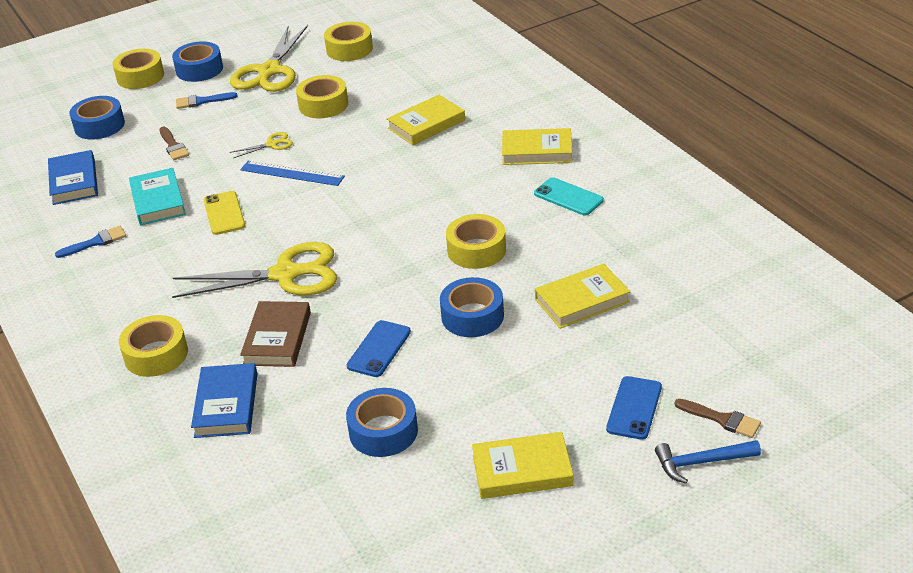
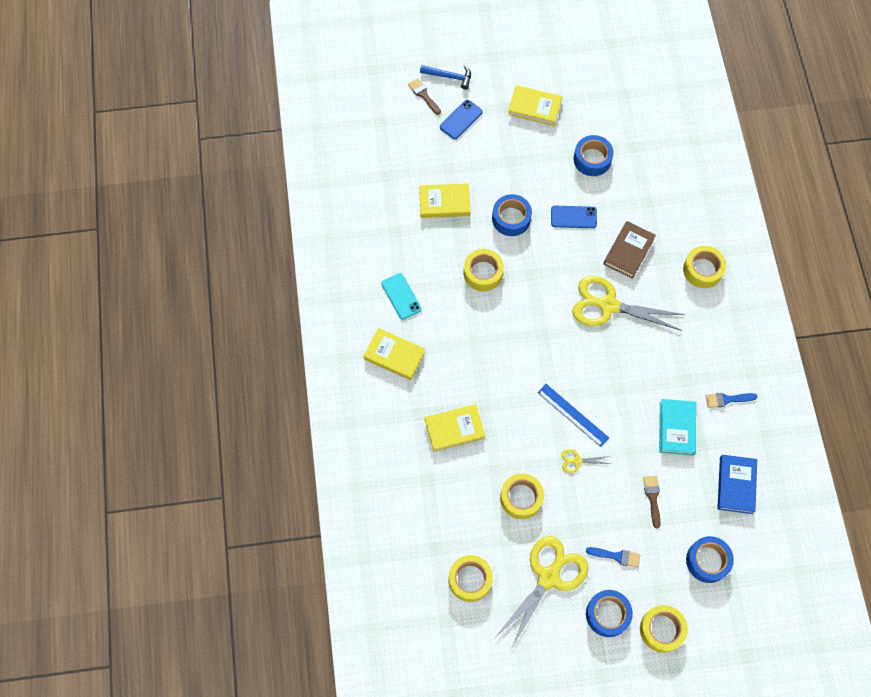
camera: 160 degrees left, 30 degrees up
blue book [191,363,257,438] -> none
yellow phone [204,191,245,235] -> none
blue phone [347,320,411,377] -> blue phone turned 45 degrees clockwise [551,206,597,228]

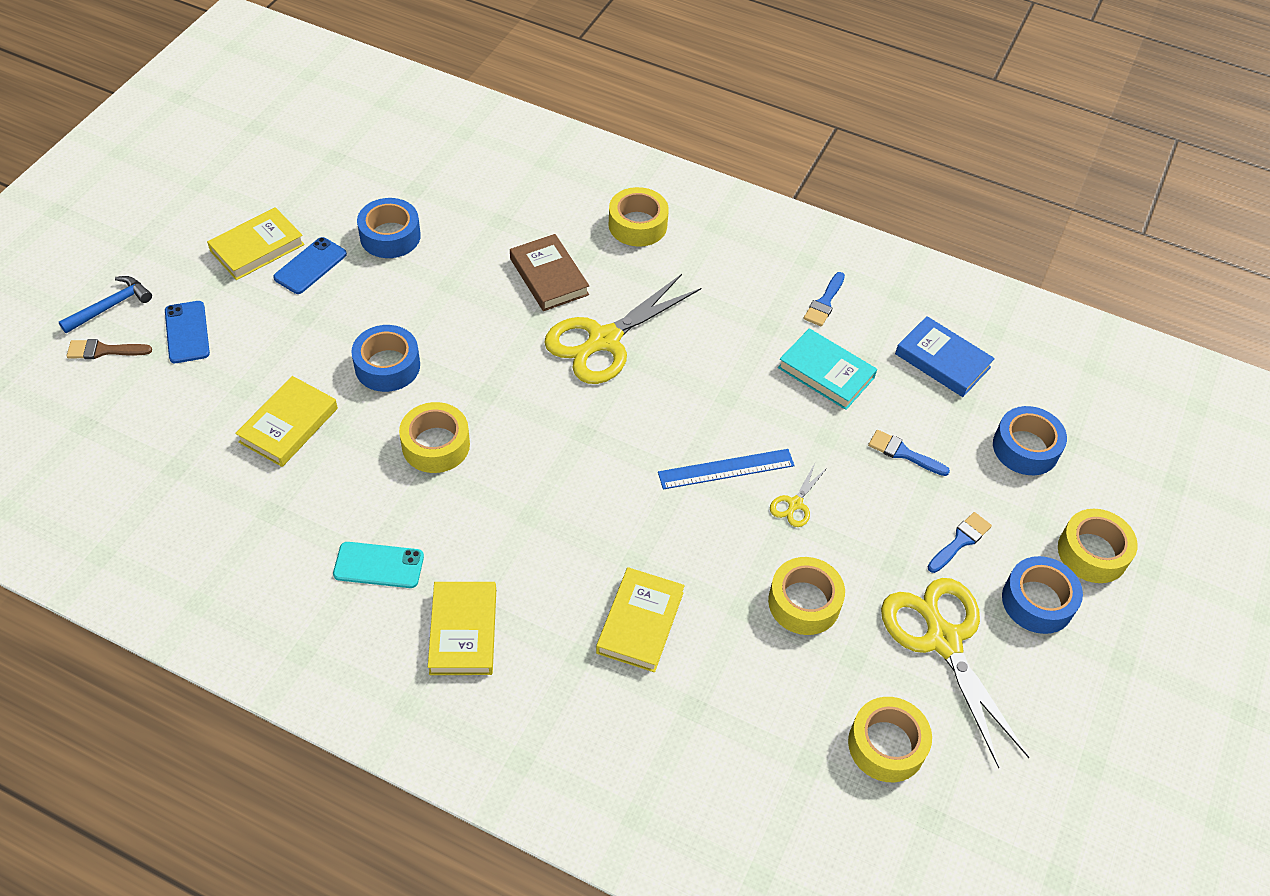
camera: 60 degrees left, 15 degrees down
yellow book [364,328,425,380] -> yellow book turned 60 degrees counterclockwise [428,582,496,675]
blue phone [551,206,597,228] -> blue phone moved to [273,237,347,294]
brown brush [643,476,660,528] -> blue brush [868,430,950,476]

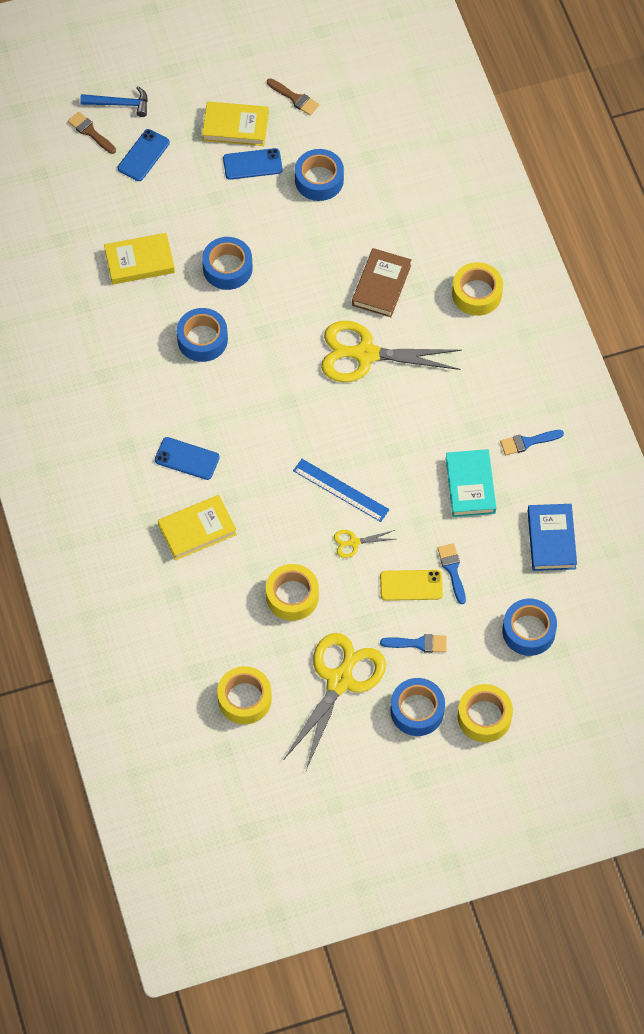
camera: 50 degrees right, 10 degrees up
turquoise phone [333,542,424,588] -> none
yellow tape [399,402,470,473] -> blue tape [177,308,228,362]
yellow book [428,582,496,675] -> none
none -> blue phone [155,437,220,480]
none -> brown brush [267,78,319,115]
none -> yellow phone [380,570,443,601]

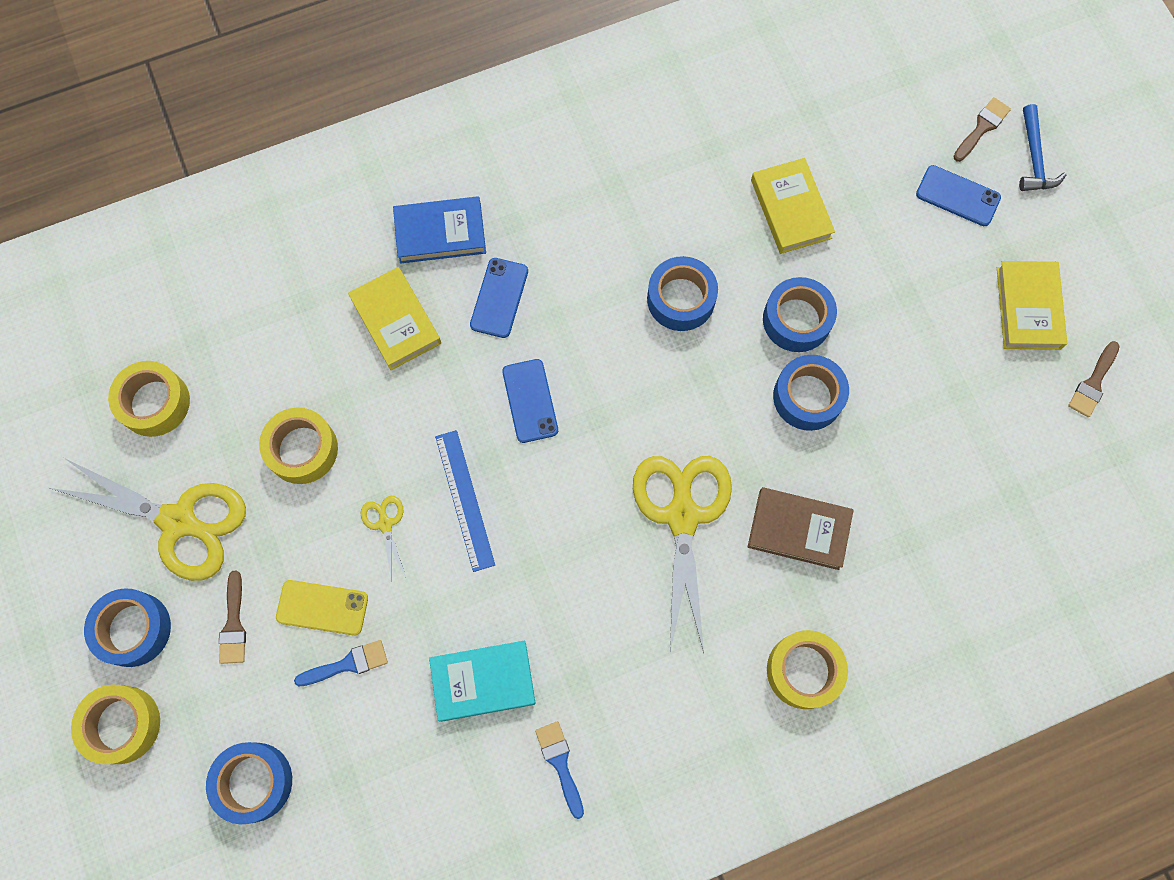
camera: 85 degrees right, 10 degrees up
blue phone [223,148,283,180] -> blue phone moved to [502,359,558,443]
blue ruler [293,459,390,522] -> blue ruler turned 45 degrees counterclockwise [435,430,495,572]
blue tape [295,149,344,201] -> blue tape moved to [773,355,849,431]
yellow phone [380,570,443,601] -> yellow phone turned 75 degrees counterclockwise [276,580,368,636]
blue brush [380,634,447,653] -> brown brush [219,571,246,664]
blue book [528,504,577,571] -> blue book moved to [393,196,486,264]

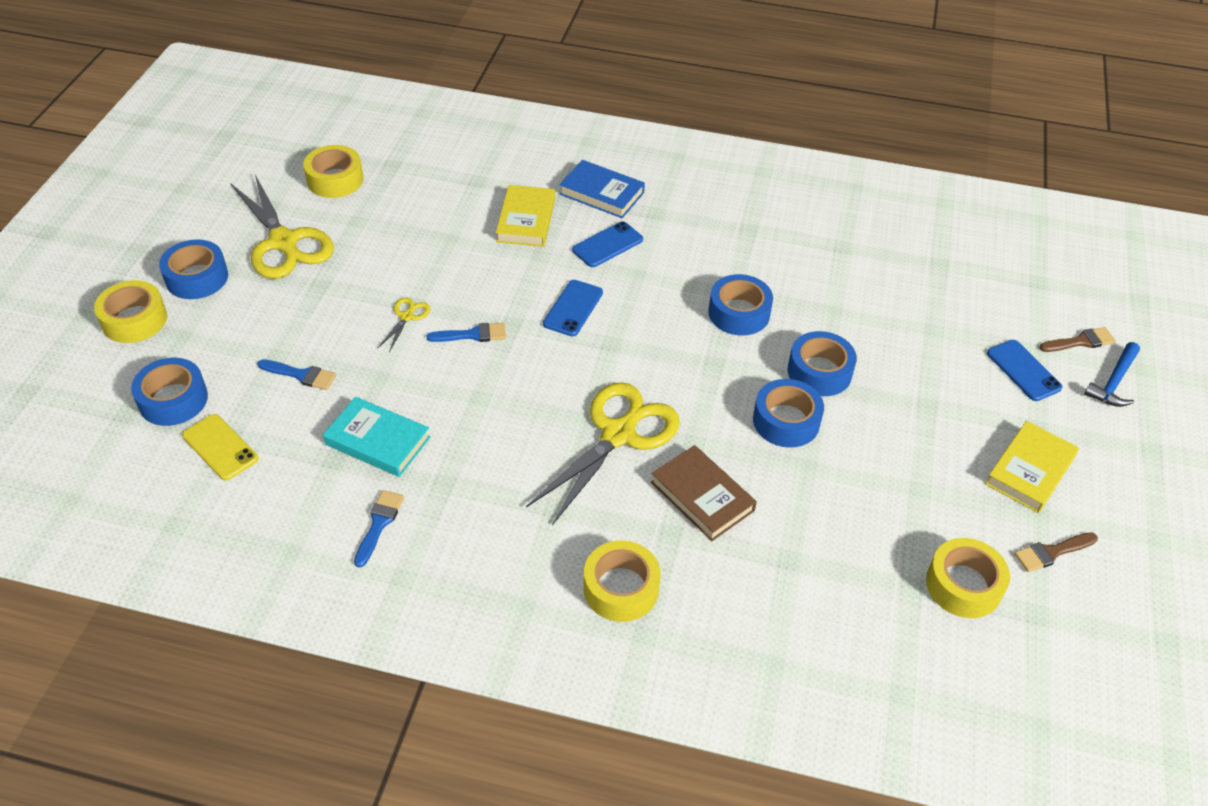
camera: 35 degrees right, 25 degrees down
brown brush [219,571,246,664] -> none
yellow tape [259,408,338,484] -> yellow tape moved to [926,538,1010,618]
yellow phone [276,580,368,636] -> yellow phone moved to [182,414,258,480]
blue ruler [435,430,495,572] -> blue brush [427,323,506,342]
yellow book [751,158,835,254] -> none

